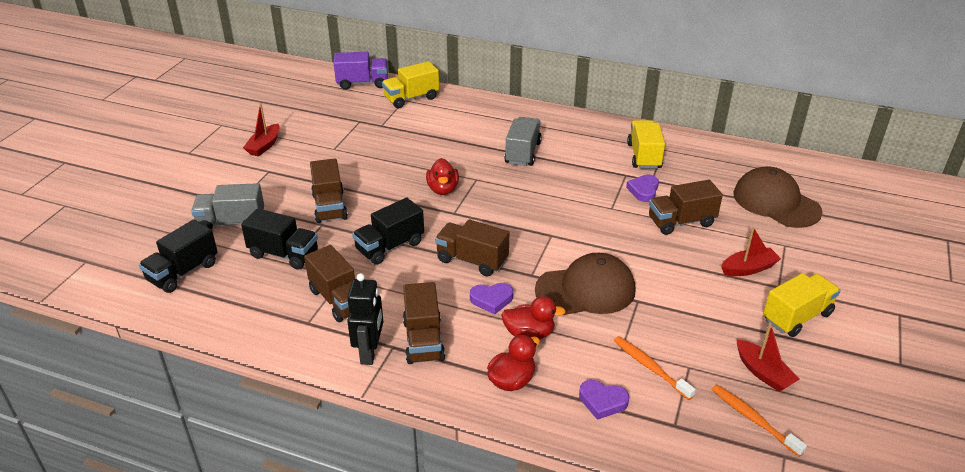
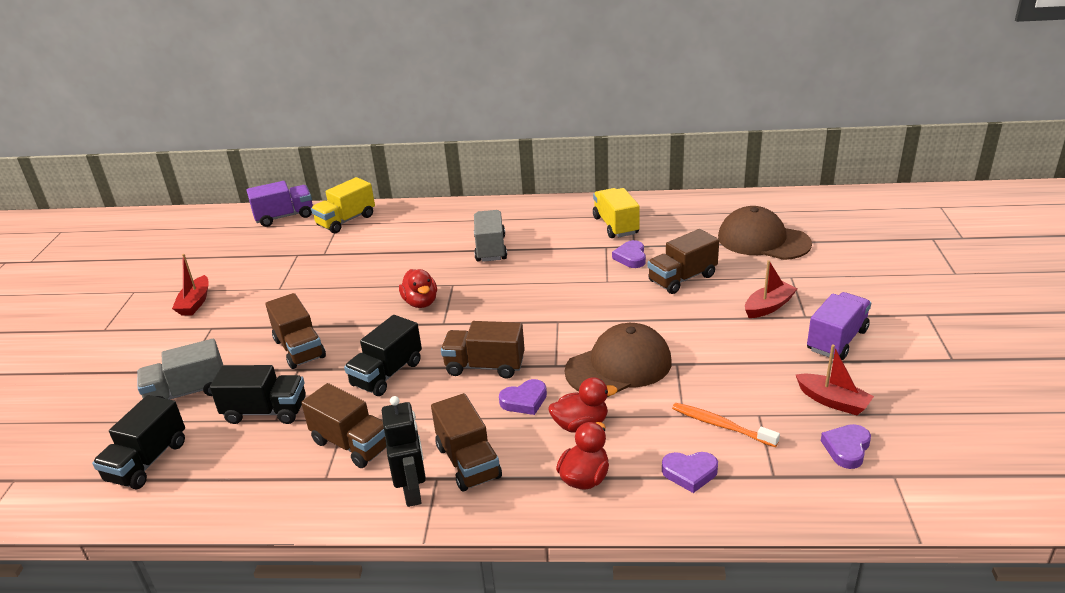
camera: 15 degrees left, 5 degrees down
orange toothbrush [712,385,807,457] -> purple heart [821,424,871,469]
yellow truck [763,273,840,337] -> purple truck [807,292,871,360]

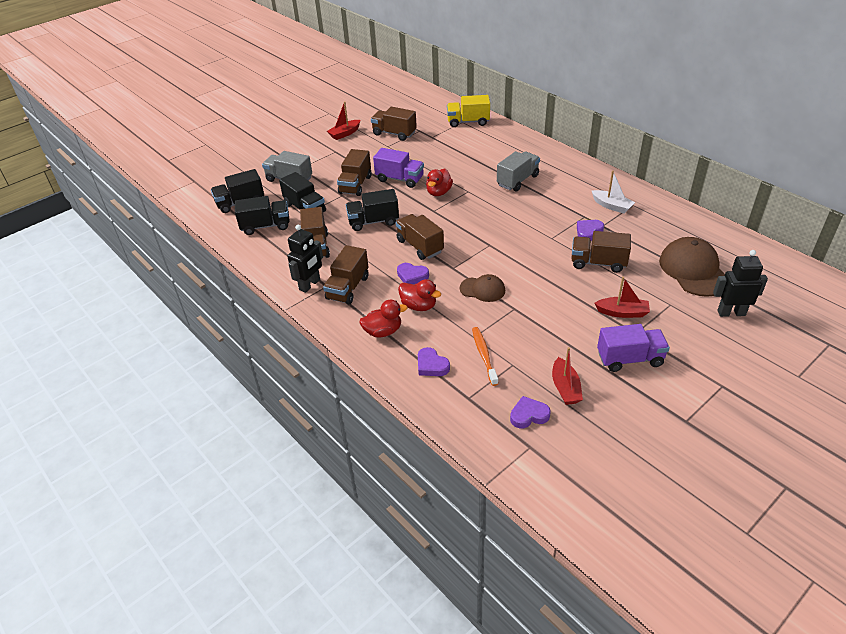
camera: 45 degrees right, 10 degrees up
purple truck [246,181,313,227] -> purple truck moved to [373,148,424,188]
brown cap [565,323,672,397] -> brown cap [460,274,505,302], size x0.58
yellow truck [593,188,640,238] -> white boat [592,171,635,214]
none -> black truck [235,196,290,235]
none -> brown truck [371,107,417,141]
none -> black robot [713,250,768,317]

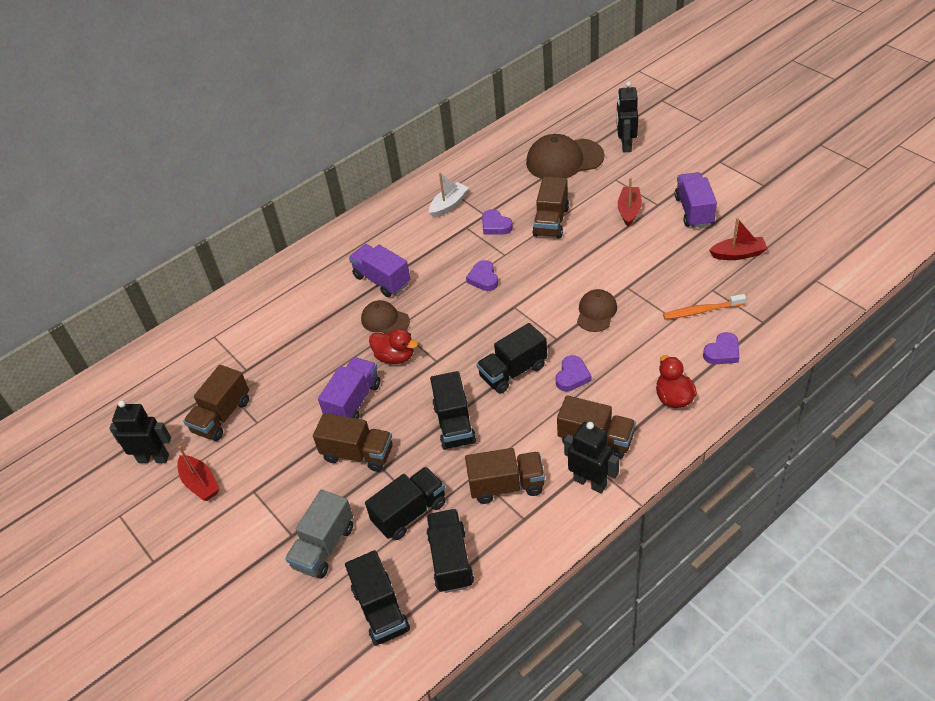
camera: 85 degrees left, 5 degrees up
brown truck [396,214,444,260] -> black truck [477,323,547,394]
red duck [398,279,441,311] -> none
yellow truck [447,95,490,127] -> none
grey truck [497,151,540,192] -> purple truck [349,244,410,297]
purple heart [510,396,551,429] -> purple heart moved to [466,260,498,291]
none -> black robot [109,400,171,463]
none -> brown cap [361,300,410,334]

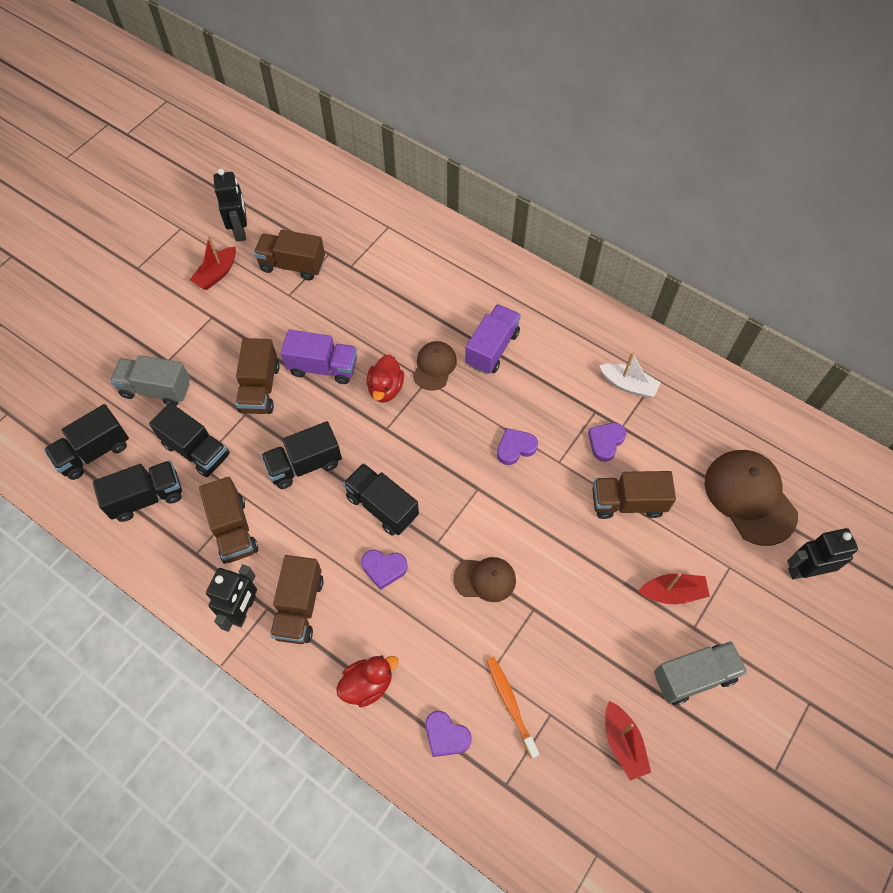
camera: 70 degrees right, 15 degrees up
purple truck [675,172,717,228] -> grey truck [654,641,747,705]

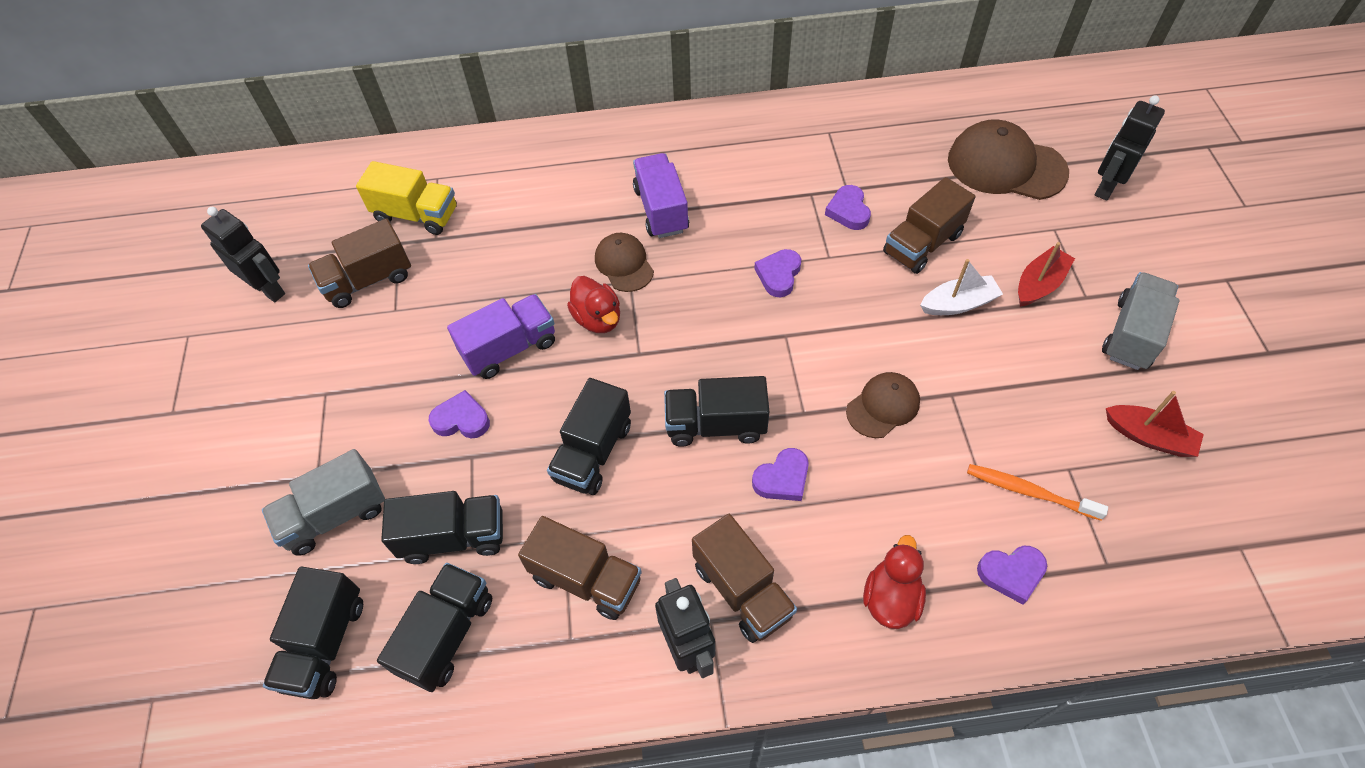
camera: 40 degrees left, 5 degrees down
red boat [190,236,236,290] -> none
brown truck [236,338,280,414] -> purple heart [429,390,490,439]
white boat [599,352,661,398] -> white boat moved to [920,259,1003,315]
none -> yellow truck [356,161,457,235]

